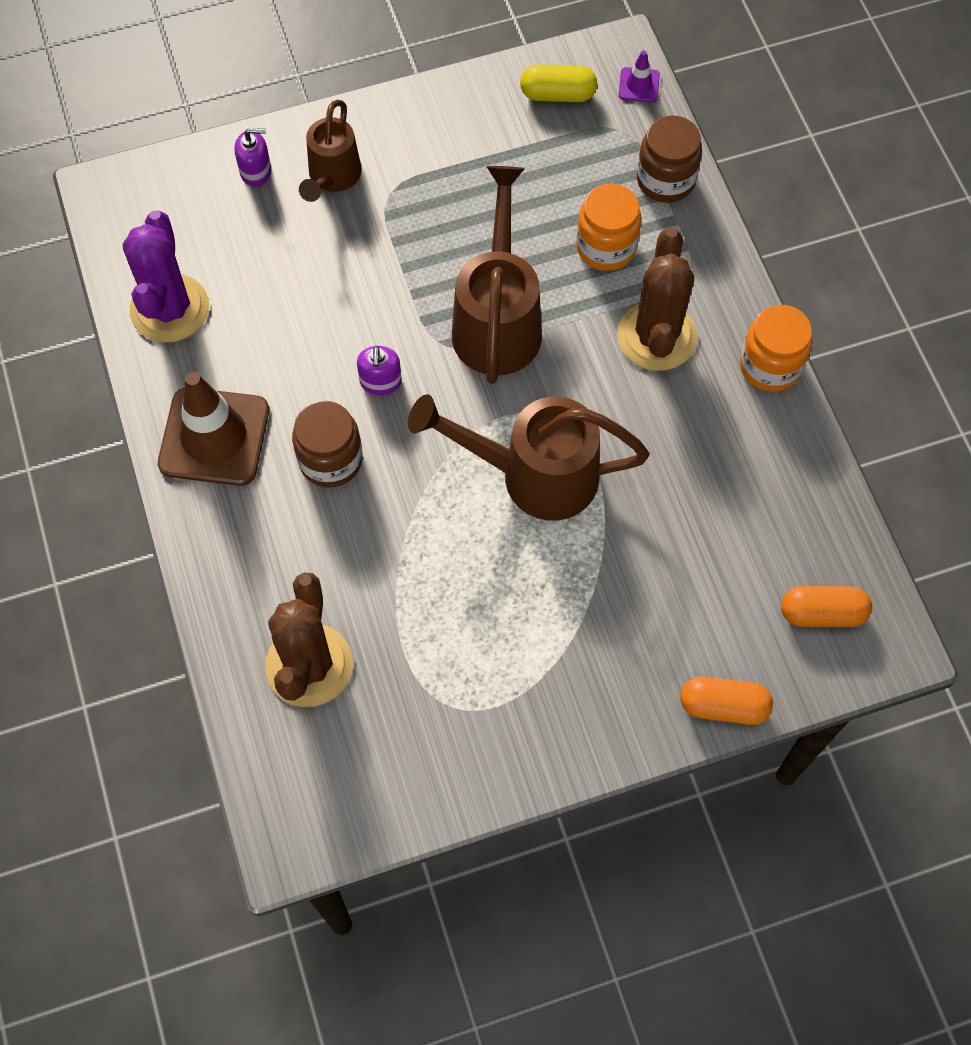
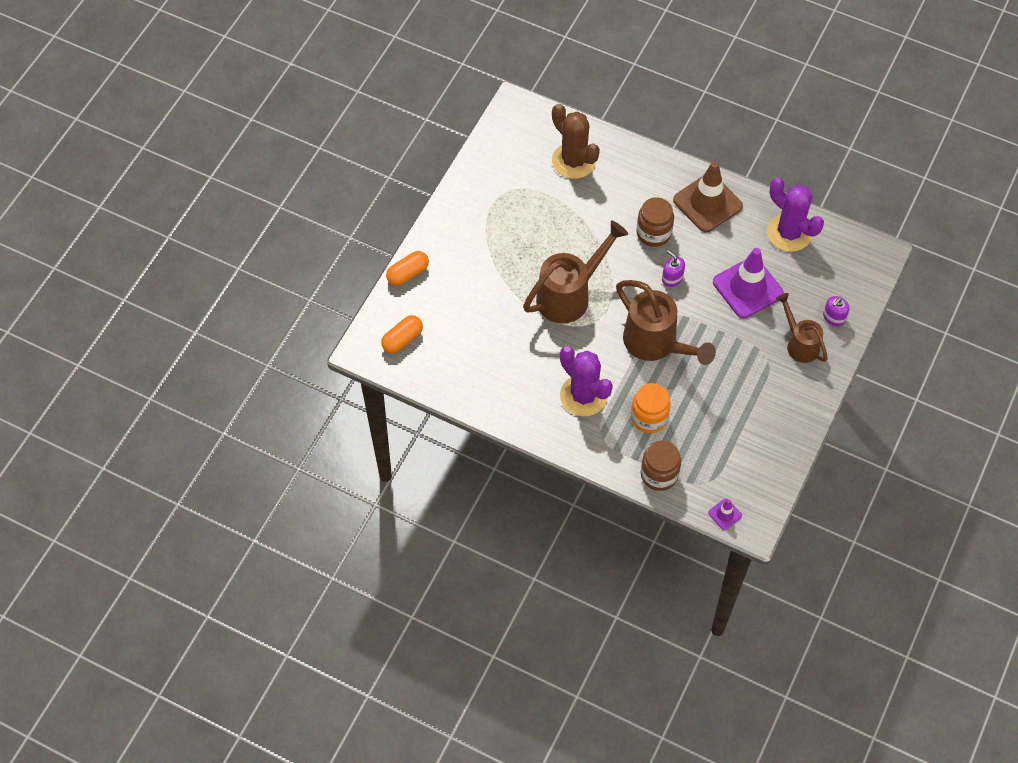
camera: 135 degrees right, 5 degrees down
yellow capsule [520,64,597,102] -> none
brown cactus [617,228,697,371] -> purple cactus [560,346,613,416]
orange jar [740,305,812,392] -> none
none -> purple traffic cone [713,248,784,318]

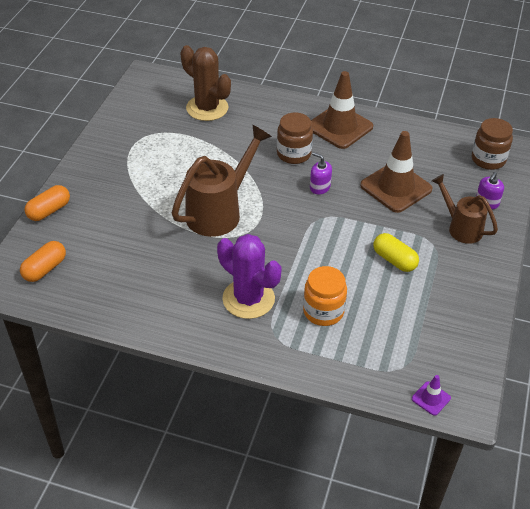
camera: 10 degrees left, 15 degrees down
brown watering can [616,280,716,365] -> none
brown jar [641,441,681,491] -> brown jar moved to [472,118,513,170]
purple traffic cone [713,248,784,318] -> brown traffic cone [360,131,433,213]
purple cactus [767,178,824,252] -> none
none -> yellow capsule [373,233,419,272]

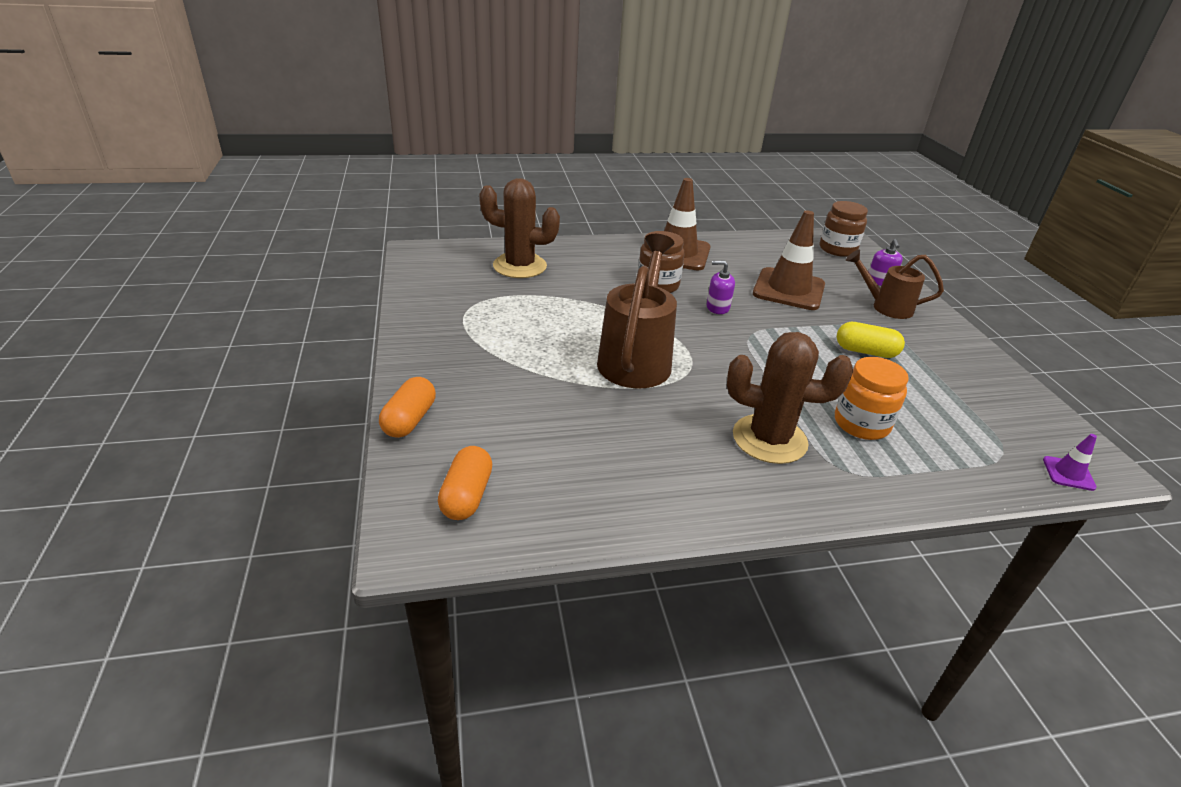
camera: 30 degrees left, 10 degrees down
purple cactus [217,234,282,319] -> brown cactus [727,332,853,464]

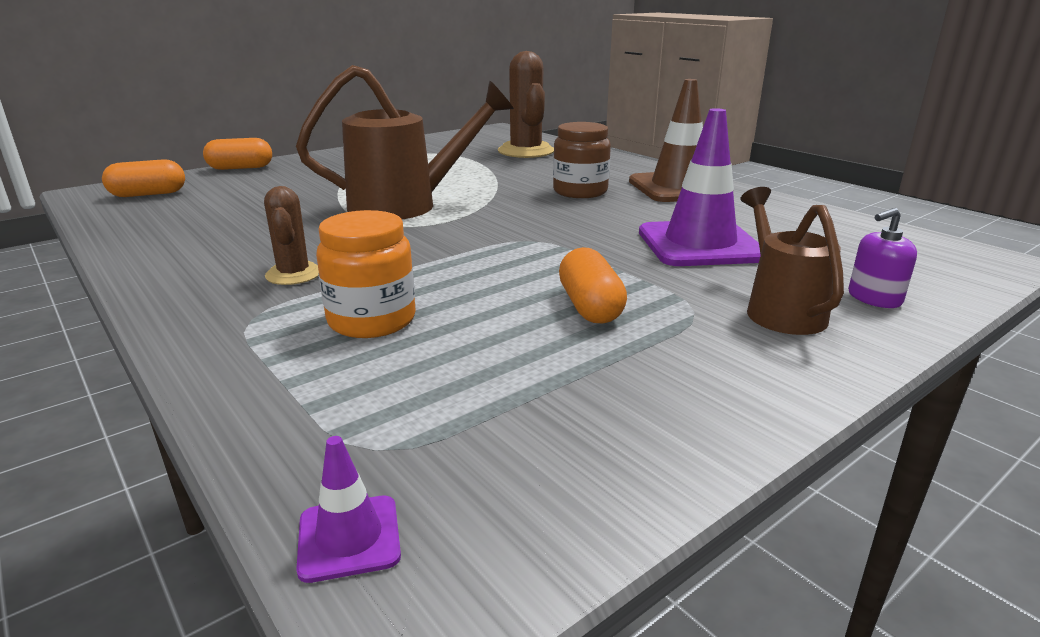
camera: 65 degrees right, 10 degrees down
purple soap dispenser [706,261,735,314] -> none
brown cactus [727,332,853,464] -> brown cactus [264,186,319,285], size x0.56
brown traffic cone [753,210,825,310] -> purple traffic cone [639,108,761,266]
brown jar [820,201,868,257] -> none
yellow capsule [837,322,905,358] -> orange capsule [559,247,627,323]

